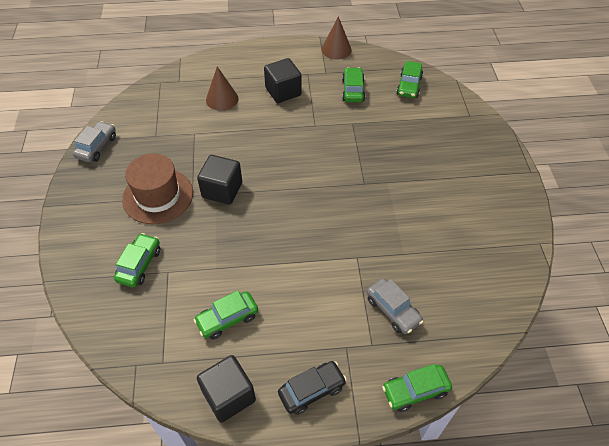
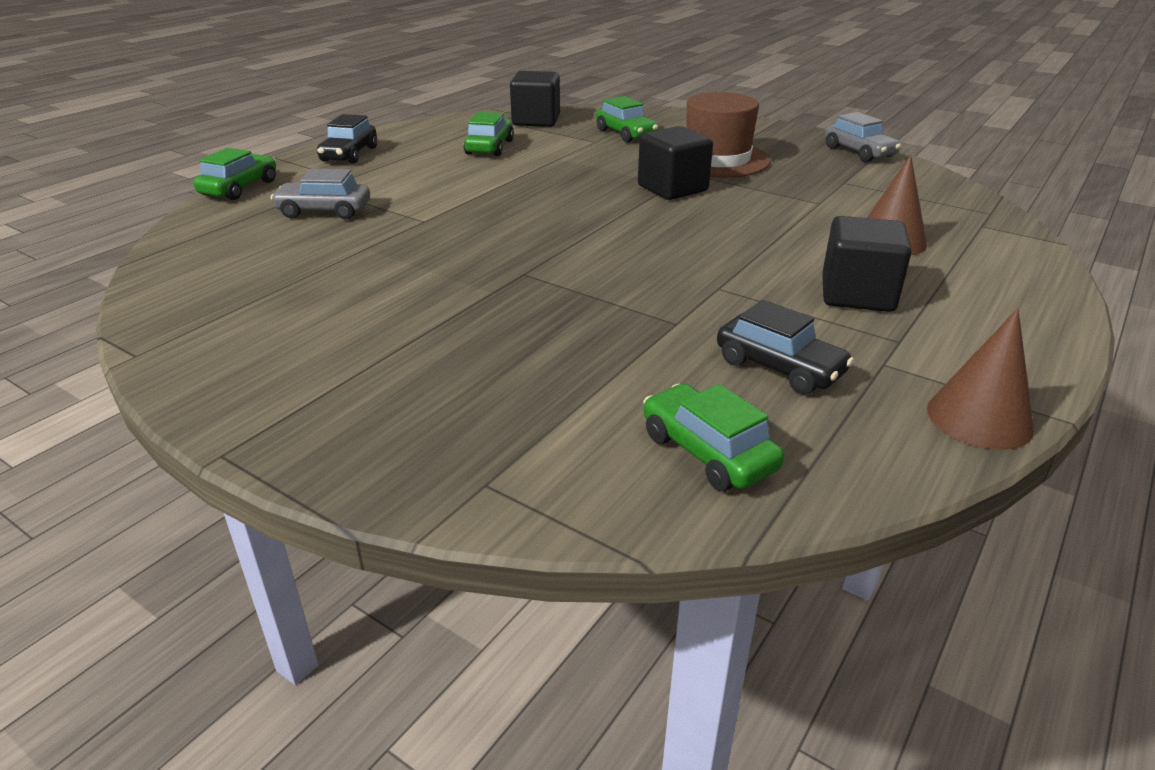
camera: 130 degrees right, 20 degrees down
black cube [197,355,256,423] -> black cube moved to [510,71,560,127]
green car [342,67,365,102] -> black car [717,300,854,395]

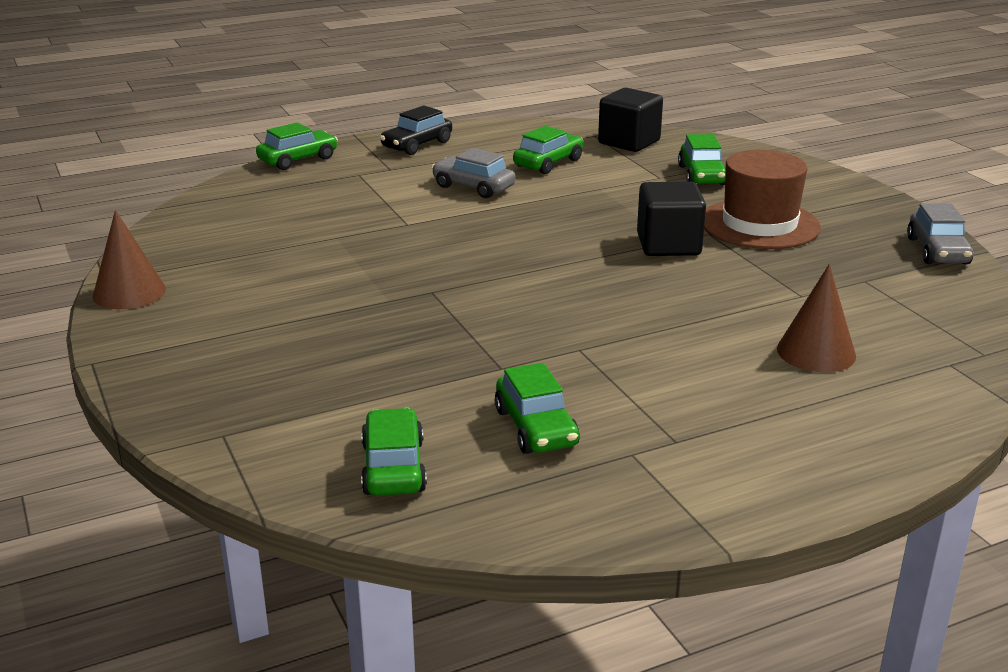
camera: 30 degrees right, 5 degrees down
grey car [270,169,370,220] -> grey car moved to [432,148,516,198]
black car [717,300,854,395] -> green car [495,363,580,454]
black cube [822,216,912,312] -> none
brown cone [927,308,1034,450] -> brown cone moved to [93,210,166,309]

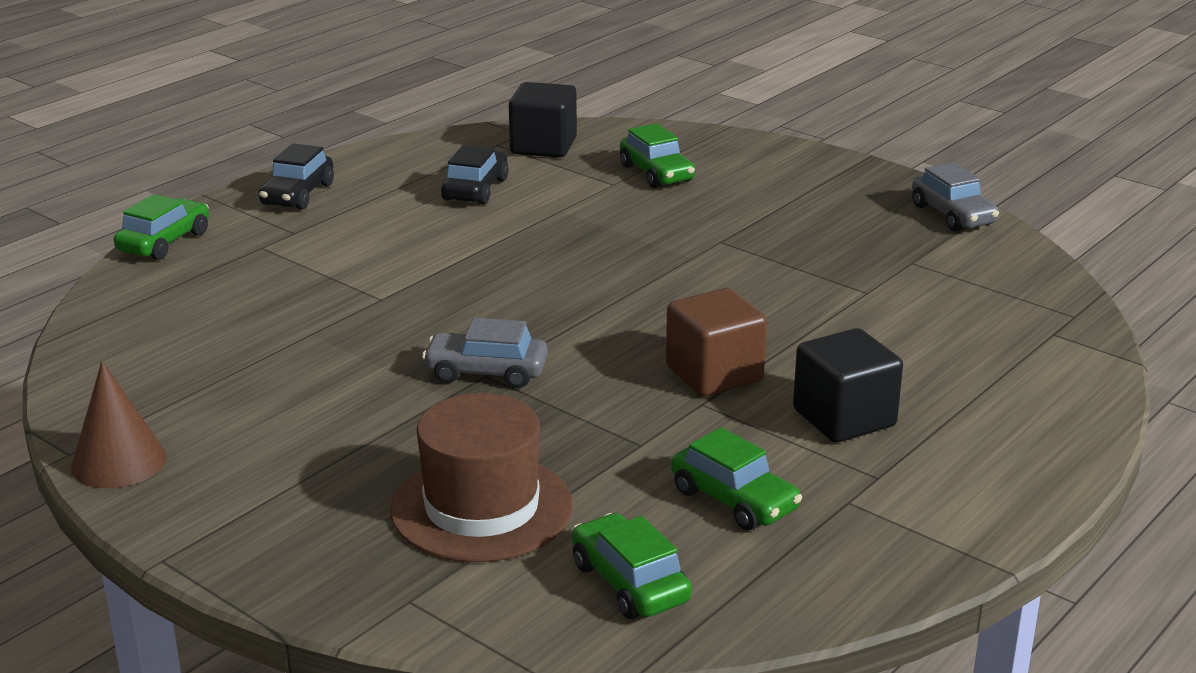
camera: 25 degrees left, 0 degrees up
grey car [432,148,516,198] -> grey car moved to [422,318,548,388]
green car [513,126,583,174] -> black car [441,145,509,205]
black cube [637,182,706,256] -> black cube moved to [793,328,903,443]
brown hat [704,150,821,249] -> brown hat moved to [391,393,573,563]
brown cone [777,264,856,372] -> none
none -> brown cube [666,288,767,396]

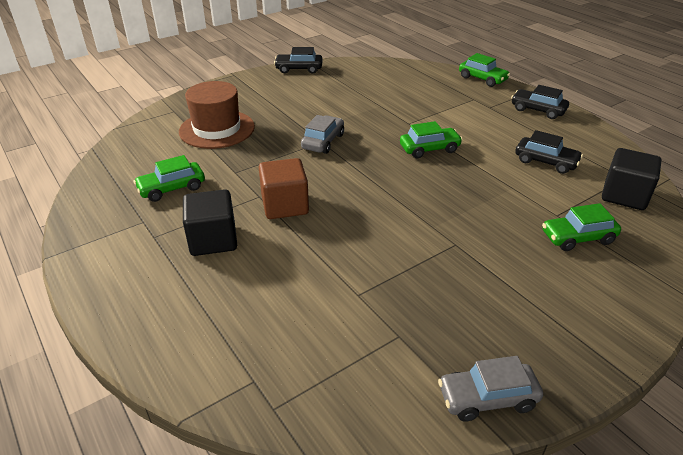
camera: 105 degrees right, 10 degrees up
brown cone [71,361,167,488] -> black car [274,47,323,74]
green car [572,513,692,619] -> green car moved to [400,121,463,158]

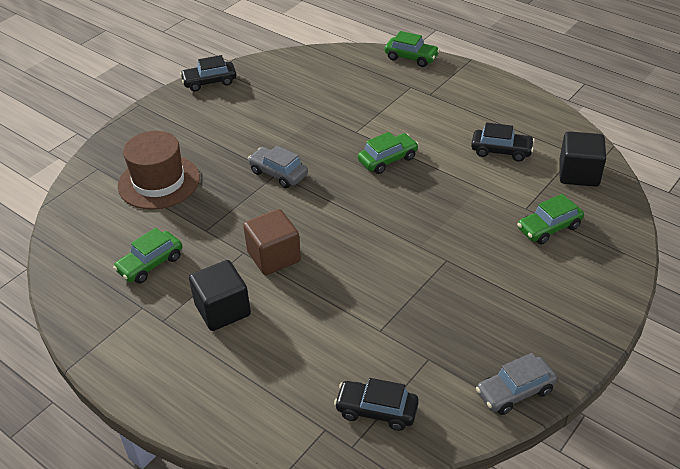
camera: 15 degrees left, 5 degrees up
grey car [301,115,344,154] -> grey car turned 60 degrees counterclockwise [248,146,308,188]
black car [511,85,569,119] -> black car moved to [334,378,419,431]

